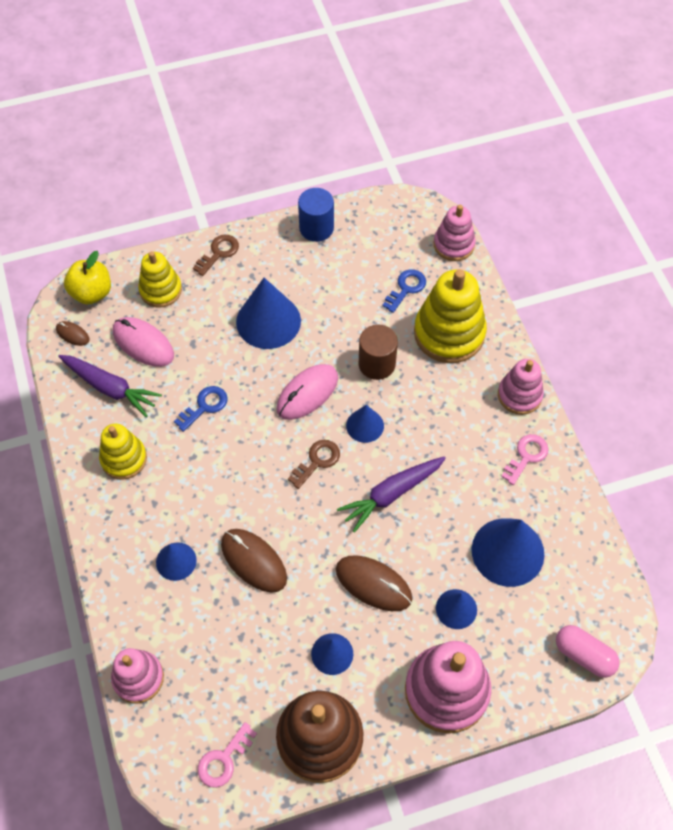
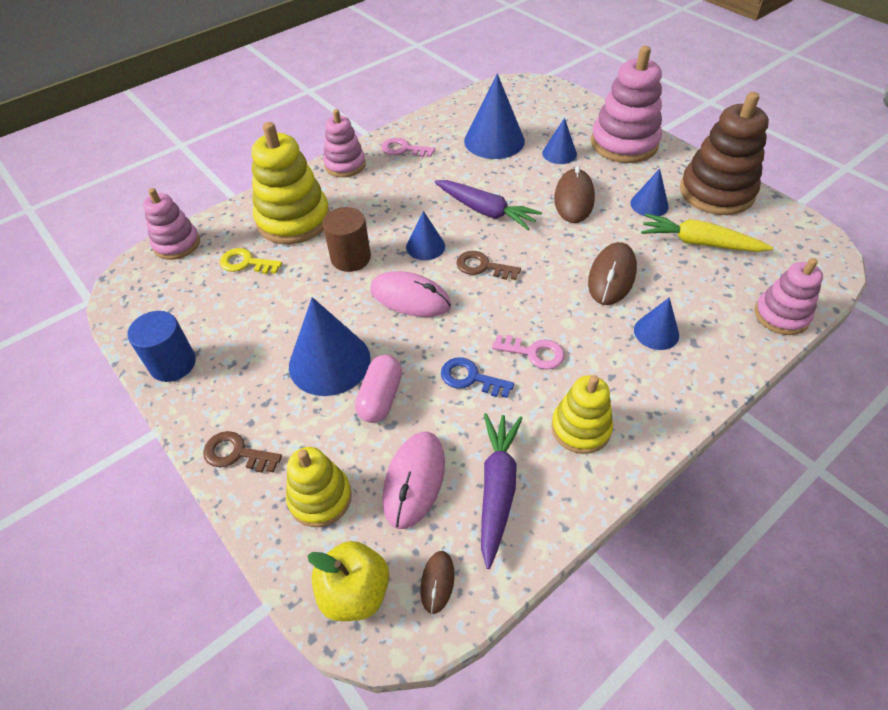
camera: 110 degrees left, 10 degrees down
pink key [198,722,257,788] -> pink key moved to [492,335,565,370]
blue key [382,269,426,313] -> yellow key [220,248,282,274]
pink capsule [556,625,620,678] -> pink capsule moved to [355,355,402,423]
none -> yellow carrot [641,214,773,252]

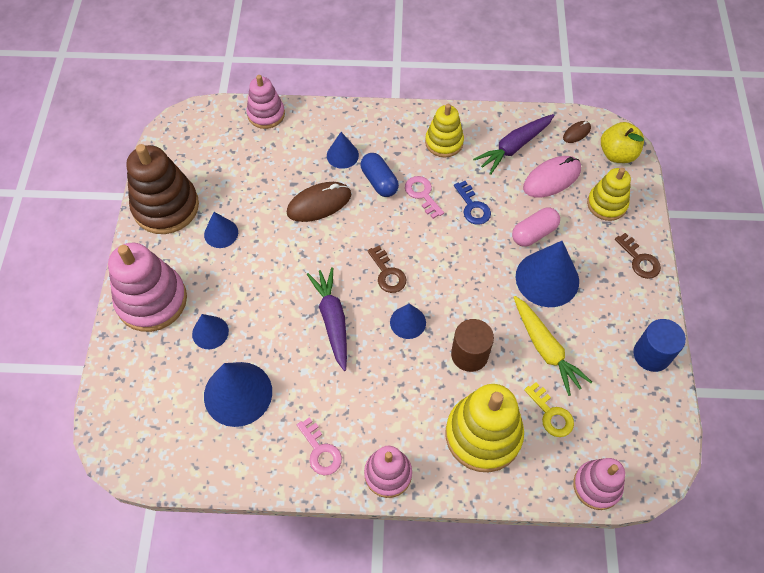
camera: 140 degrees left, 10 degrees up
pink mouse [370,271,451,317] -> none
brown mouse [554,166,595,223] -> none
yellow carrot [641,214,773,252] -> yellow carrot moved to [513,296,592,396]
none -> blue capsule [361,153,399,197]

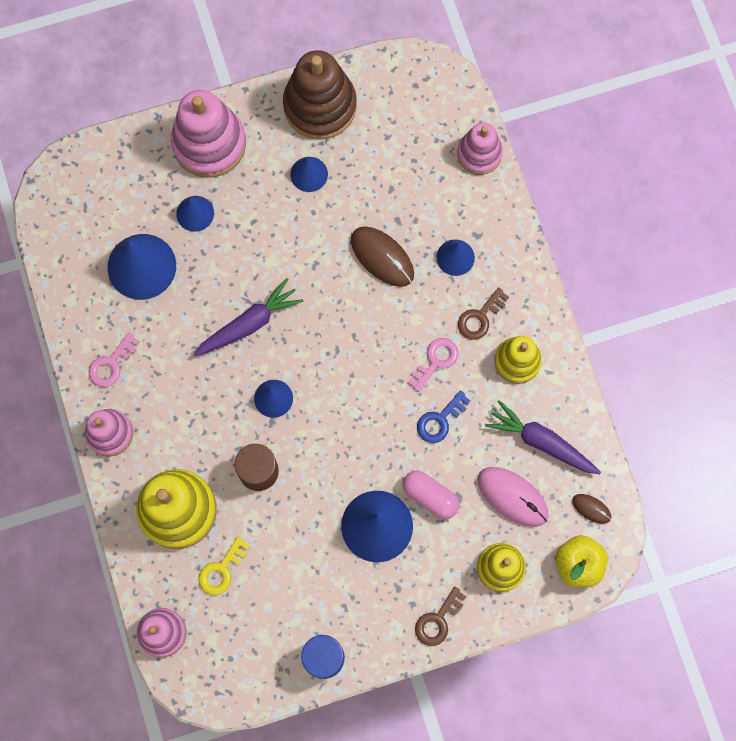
camera: 70 degrees right, 15 degrees up
blue capsule [361,153,399,197] -> none
brown key [367,246,407,293] -> brown key moved to [458,287,509,340]
yellow carrot [513,296,592,396] -> none

